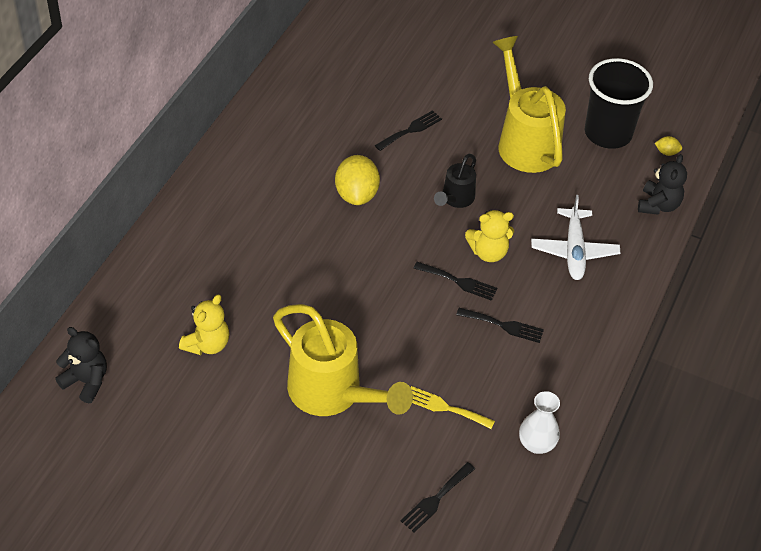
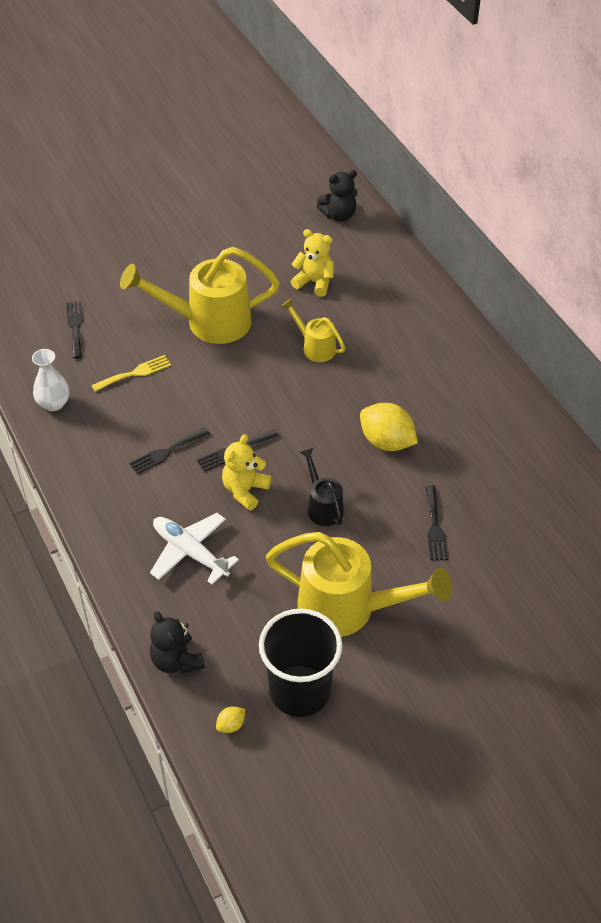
camera: 130 degrees right, 0 degrees up
yellow teddy bear [179,294,229,355] -> yellow teddy bear turned 135 degrees clockwise [290,229,334,297]
none -> yellow watering can [281,298,345,362]

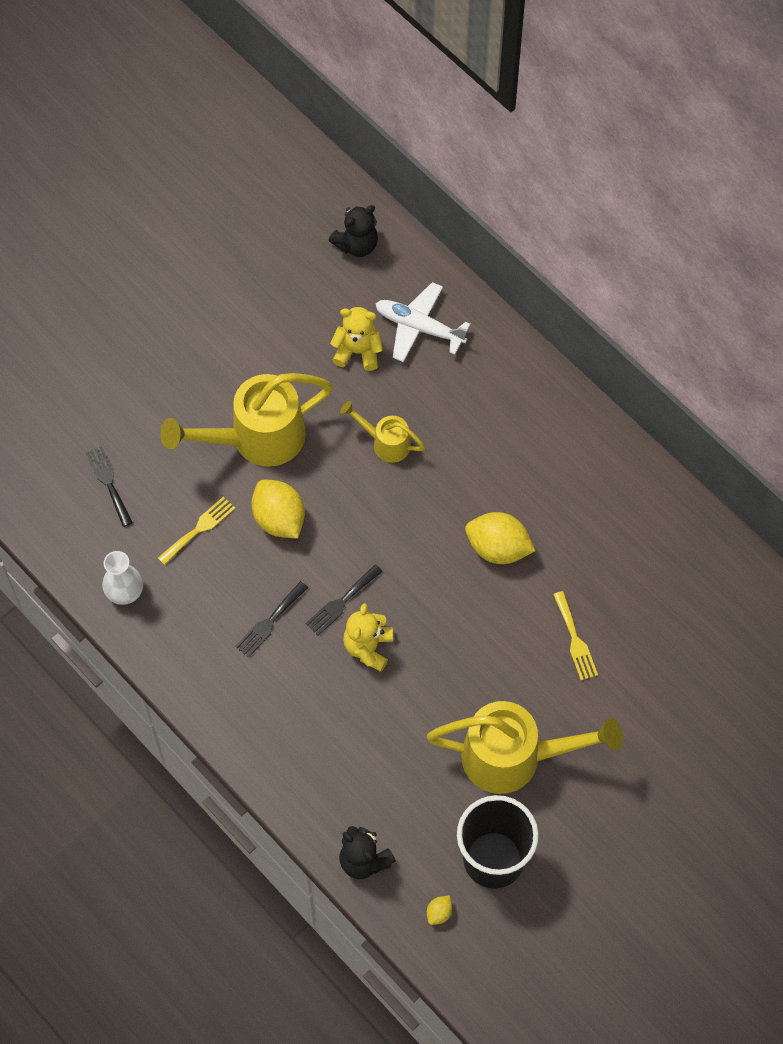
camera: 15 degrees left, 15 degrees up
white plane [150,513,239,585] -> white plane moved to [375,282,471,362]
black watering can [300,447,344,526] -> none
black fork [425,485,448,560] -> yellow fork [553,591,598,680]
none -> yellow lemon [251,480,305,539]

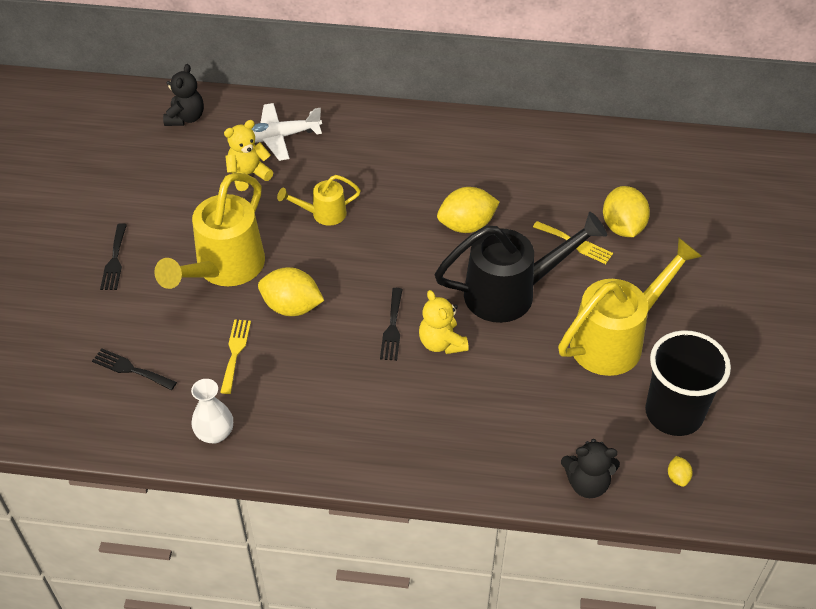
camera: 40 degrees left, 15 degrees down
black fork [235,581,308,658] -> black fork moved to [100,223,127,290]
none -> black watering can [434,212,607,323]
none -> yellow lemon [603,186,650,237]

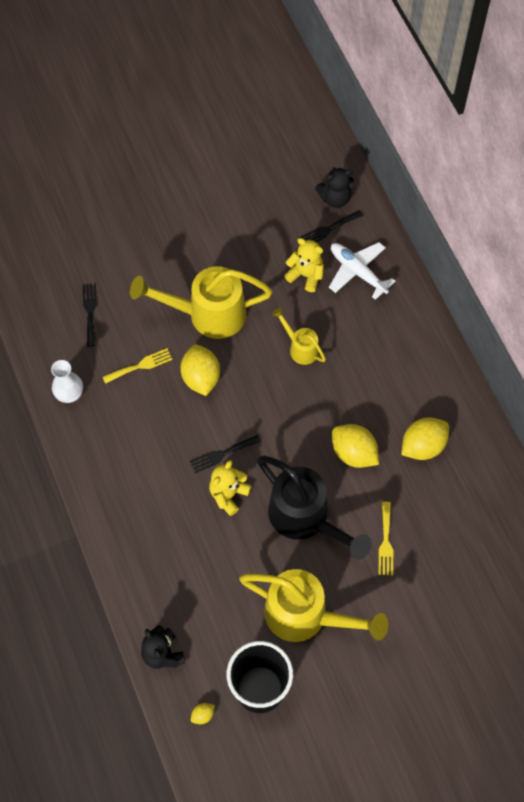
camera: 60 degrees right, 15 degrees up
black fork [100,223,127,290] -> black fork moved to [299,210,363,242]
yellow lemon [603,186,650,237] -> yellow lemon moved to [401,417,449,460]

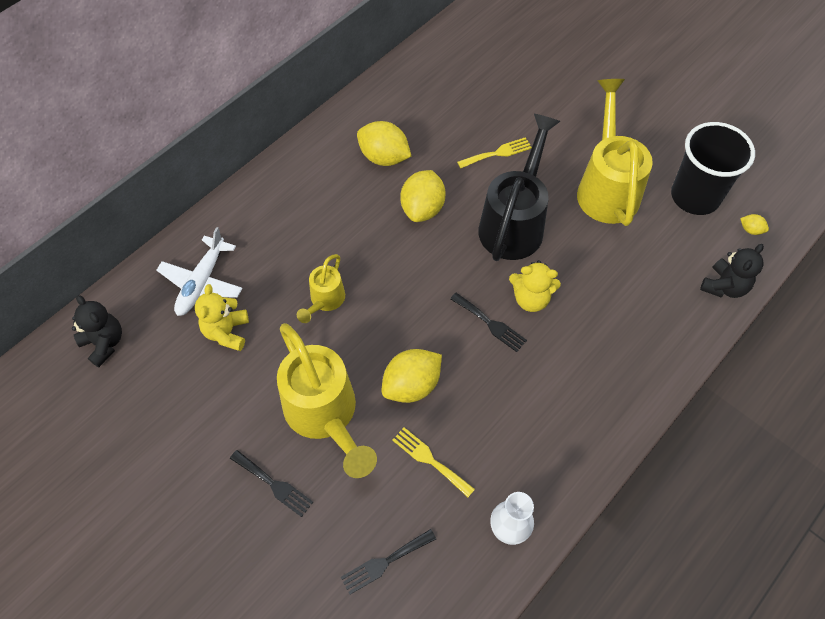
camera: 115 degrees left, 5 degrees down
black fork [299,210,363,242] -> black fork moved to [230,450,313,517]

